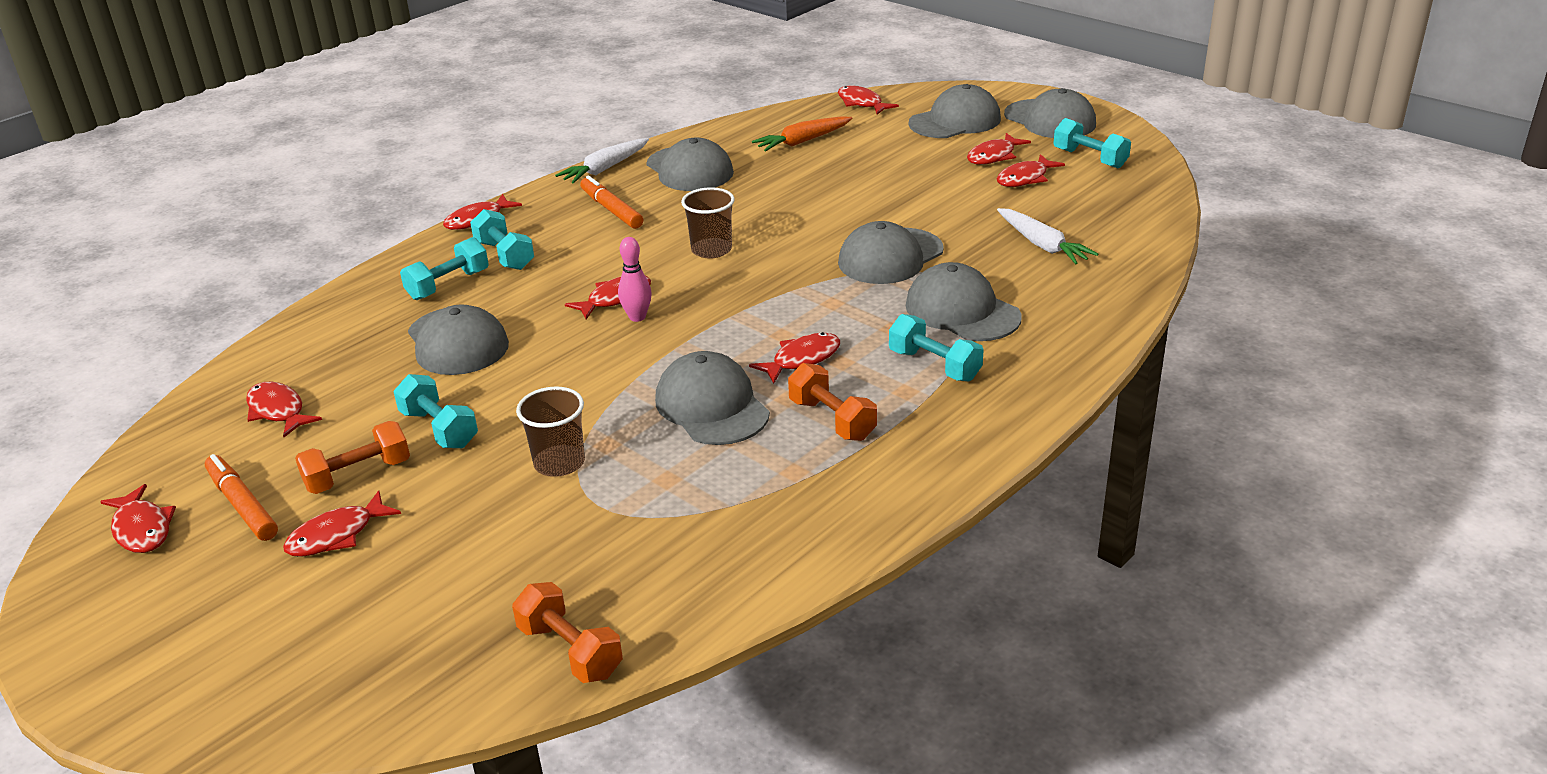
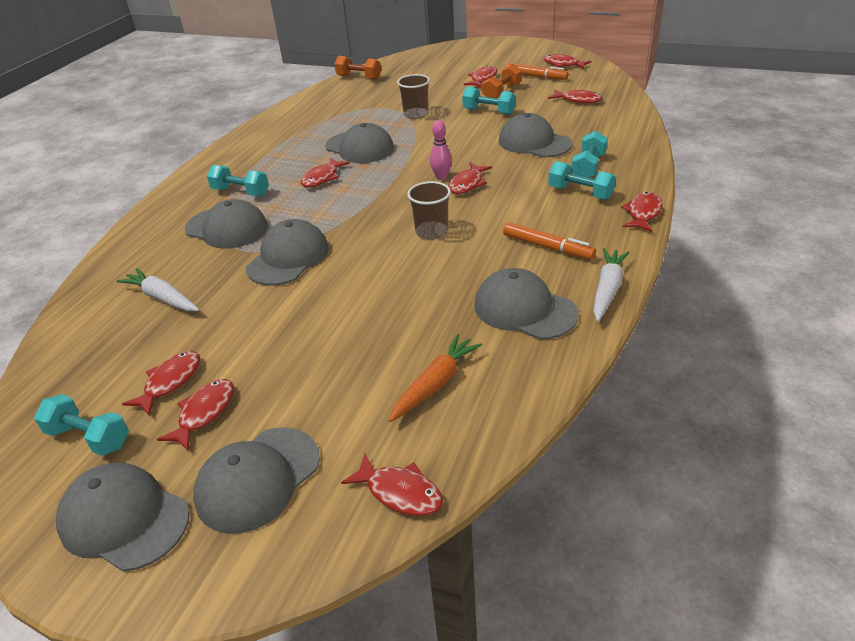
camera: 160 degrees right, 5 degrees up
orange dumbbell [788,363,877,441] -> none

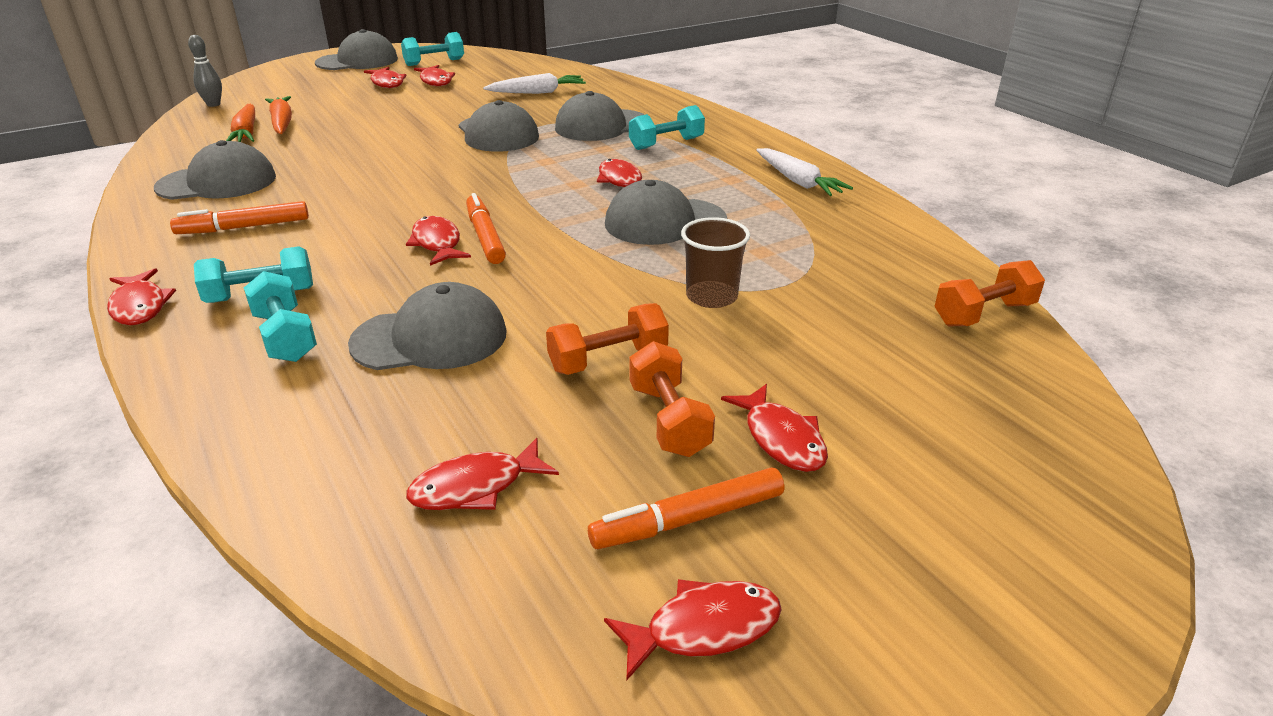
camera: 125 degrees right, 5 degrees down
grey cap [193,427,320,534] -> none
red fish [341,454,443,516] -> grey bowling pin [188,35,222,107]
brown cup [407,181,451,240] -> none
pink bowling pin [430,120,452,180] -> orange marker [466,193,506,264]
turquoise dumbbell [462,86,515,115] -> orange dumbbell [546,303,669,375]
white carrot [593,248,630,322] -> white carrot moved to [756,148,853,196]
none -> orange carrot [265,96,292,134]

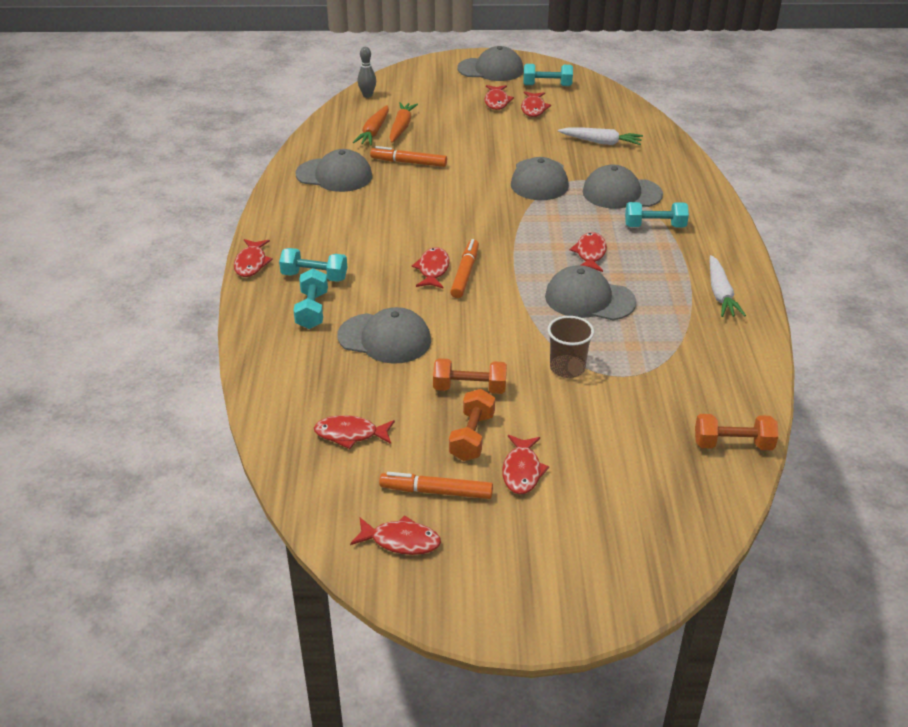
camera: 30 degrees right, 5 degrees up
orange marker [170,201,309,234] -> orange marker moved to [370,146,447,167]

